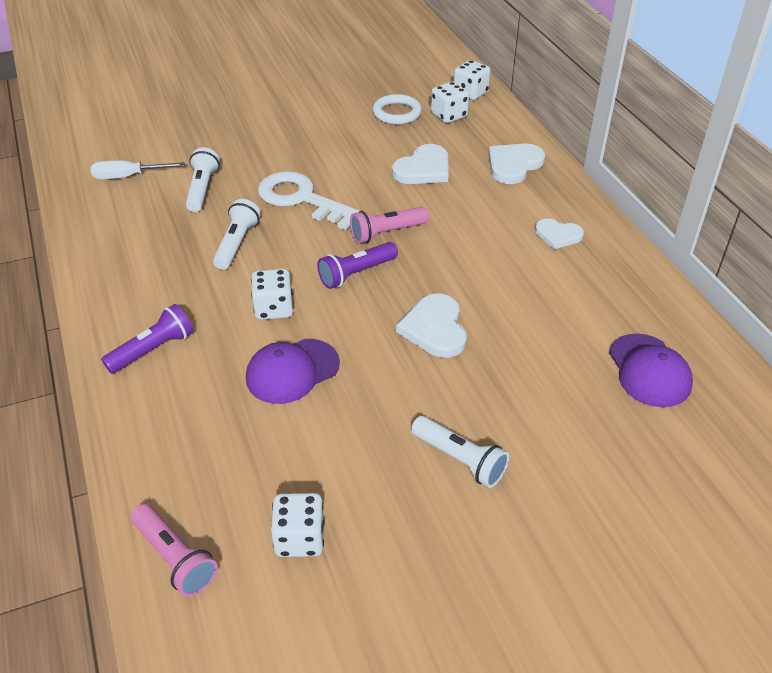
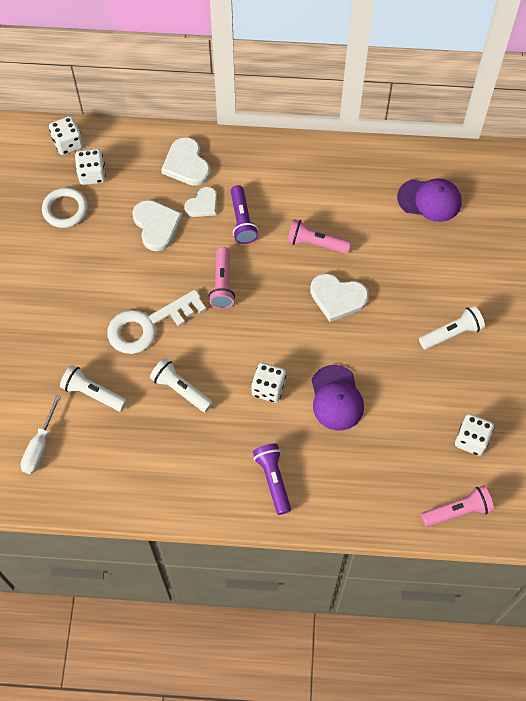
camera: 65 degrees left, 20 degrees up
purple flashlight [317,242,398,289] -> purple flashlight moved to [231,185,258,244]
white heart [535,219,584,249] -> white heart moved to [184,187,217,217]
none -> pink flashlight [287,219,351,254]

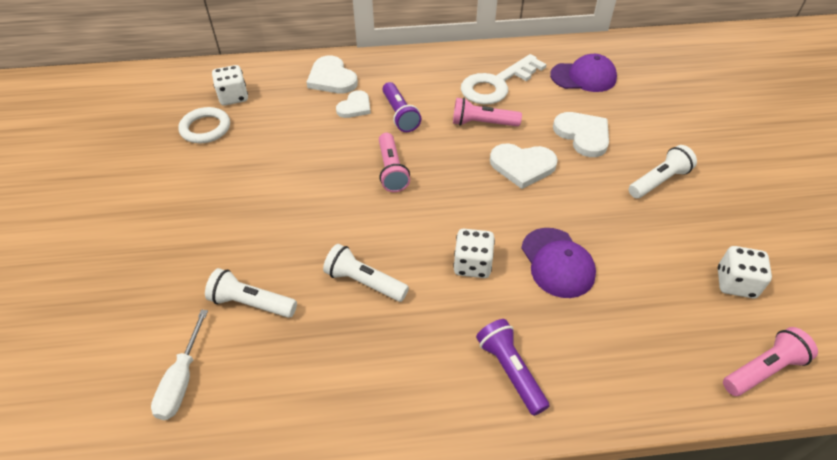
camera: 10 degrees left, 15 degrees down
white dice [49,116,83,155] -> none
white key [107,290,206,354] -> white key moved to [461,54,547,104]
white heart [132,200,182,251] -> white heart moved to [553,112,609,157]

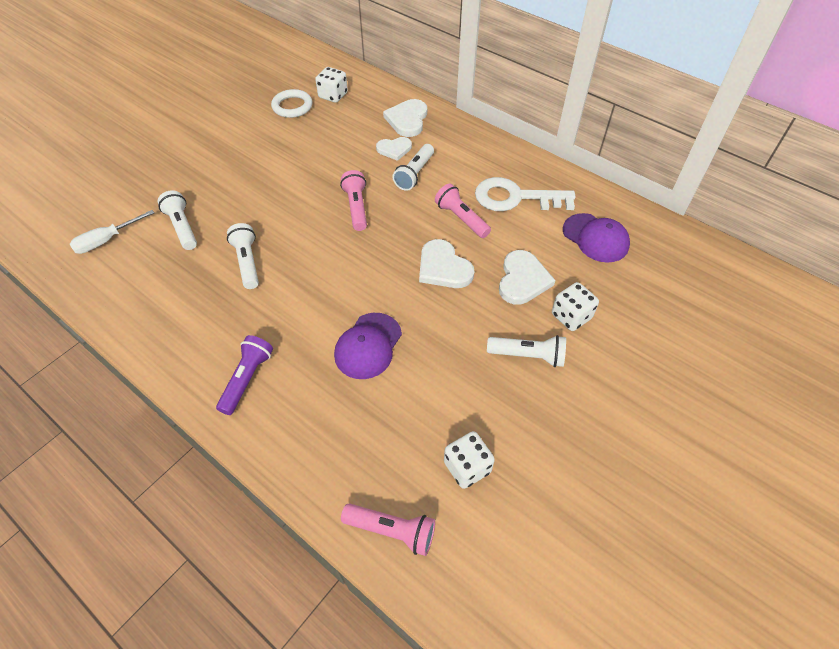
camera: 45 degrees right, 5 degrees up
pink flashlight [379,133,410,192] -> pink flashlight turned 135 degrees clockwise [340,170,367,231]
purple flashlight [382,82,421,132] -> white flashlight [393,144,434,191]
white dice [453,229,495,278] -> white dice moved to [552,282,599,331]

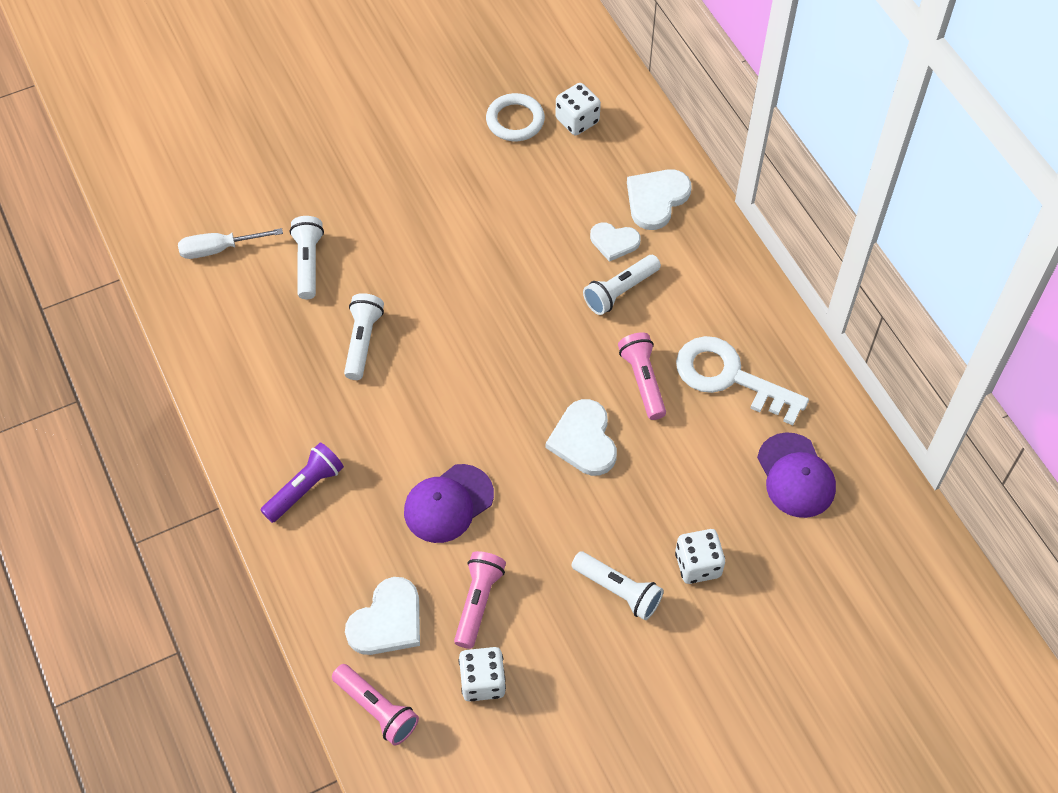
camera: 25 degrees right, 5 degrees up
pink flashlight [340,170,367,231] -> pink flashlight moved to [454,551,506,649]
white heart [499,250,556,305] -> white heart moved to [345,577,420,655]

